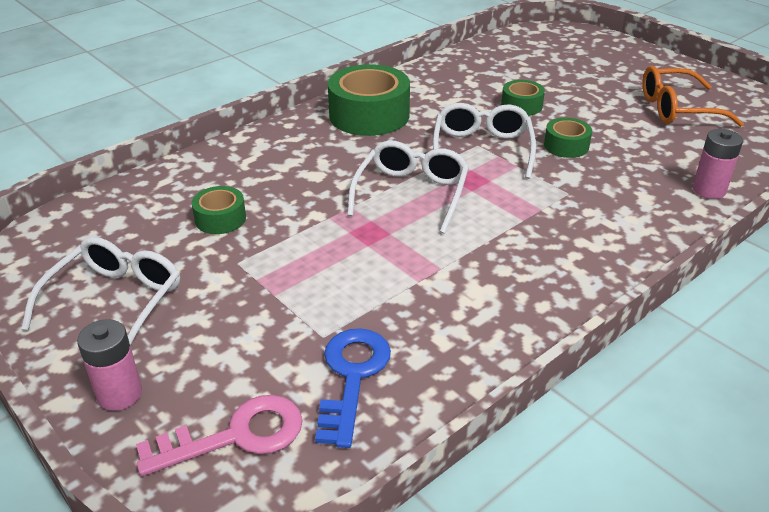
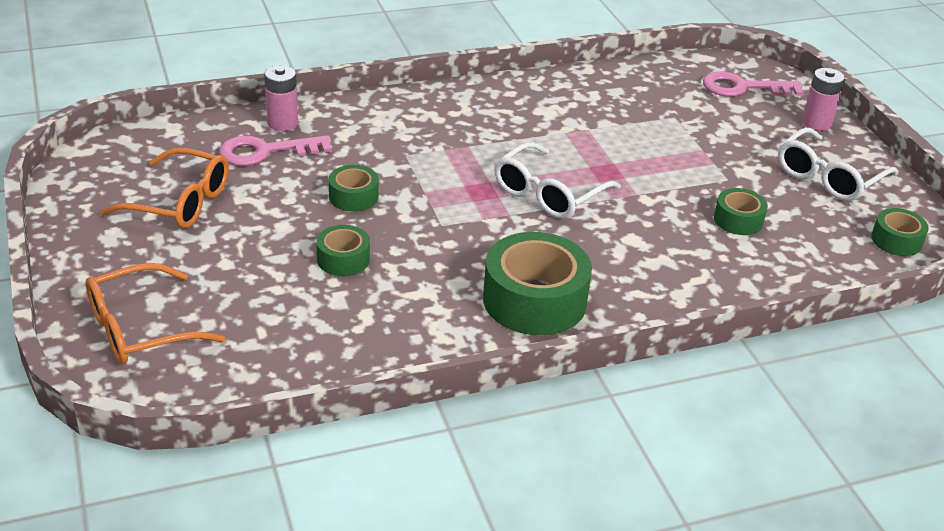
camera: 160 degrees left, 0 degrees up
blue key [315,328,391,448] -> none
white glasses [433,103,536,179] -> none
none -> orange glasses [86,263,225,364]
none -> pink key [219,135,332,166]
none -> green tape [871,208,929,256]

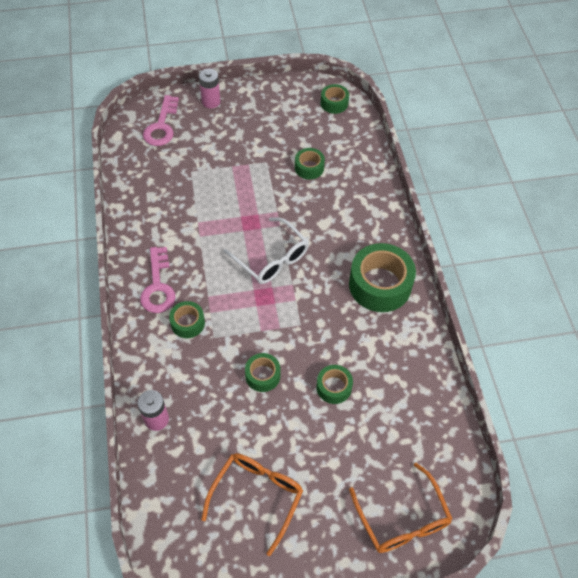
camera: 80 degrees left, 20 degrees up
pink key [219,135,332,166] -> pink key moved to [140,247,176,313]
white glasses [778,127,898,201] -> none
none -> green tape [169,301,205,338]

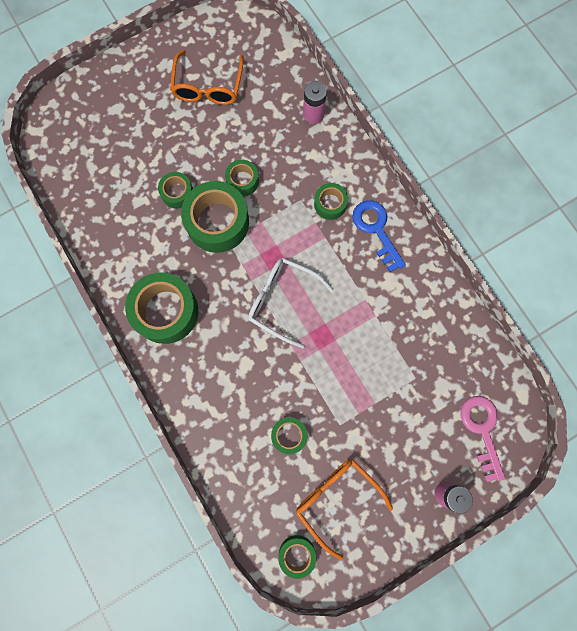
camera: 160 degrees right, 20 degrees up
pink key [140,247,176,313] -> blue key [352,200,406,272]
orange glasses [349,463,452,553] -> orange glasses moved to [296,459,393,560]
none -> green tape [181,181,249,253]

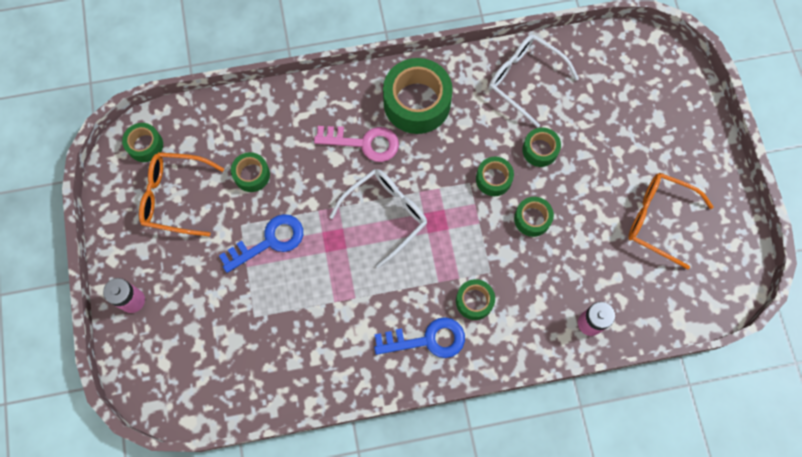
camera: 110 degrees right, 5 degrees down
green tape [181,181,249,253] -> green tape [476,157,514,196], size x0.52
orange glasses [296,459,393,560] -> orange glasses turned 150 degrees counterclockwise [139,152,224,236]
pink key [461,396,505,482] -> pink key moved to [314,126,399,162]
none -> blue key [219,214,303,273]
none -> white glasses [489,34,579,128]

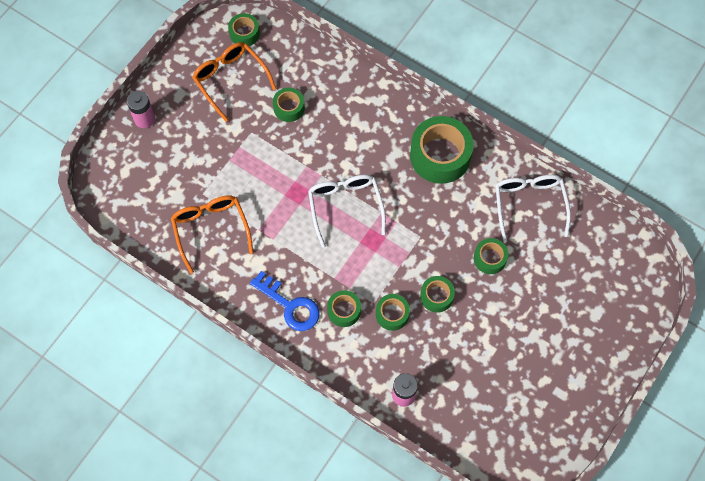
camera: 45 degrees right, 5 degrees down
blue key [219,214,303,273] -> none
pink key [314,126,399,162] -> none
white glasses [329,169,427,268] -> white glasses turned 105 degrees counterclockwise [308,174,386,248]
green tape [476,157,514,196] -> green tape moved to [376,294,410,331]
orange glasses [628,172,713,270] -> orange glasses moved to [171,195,253,274]

